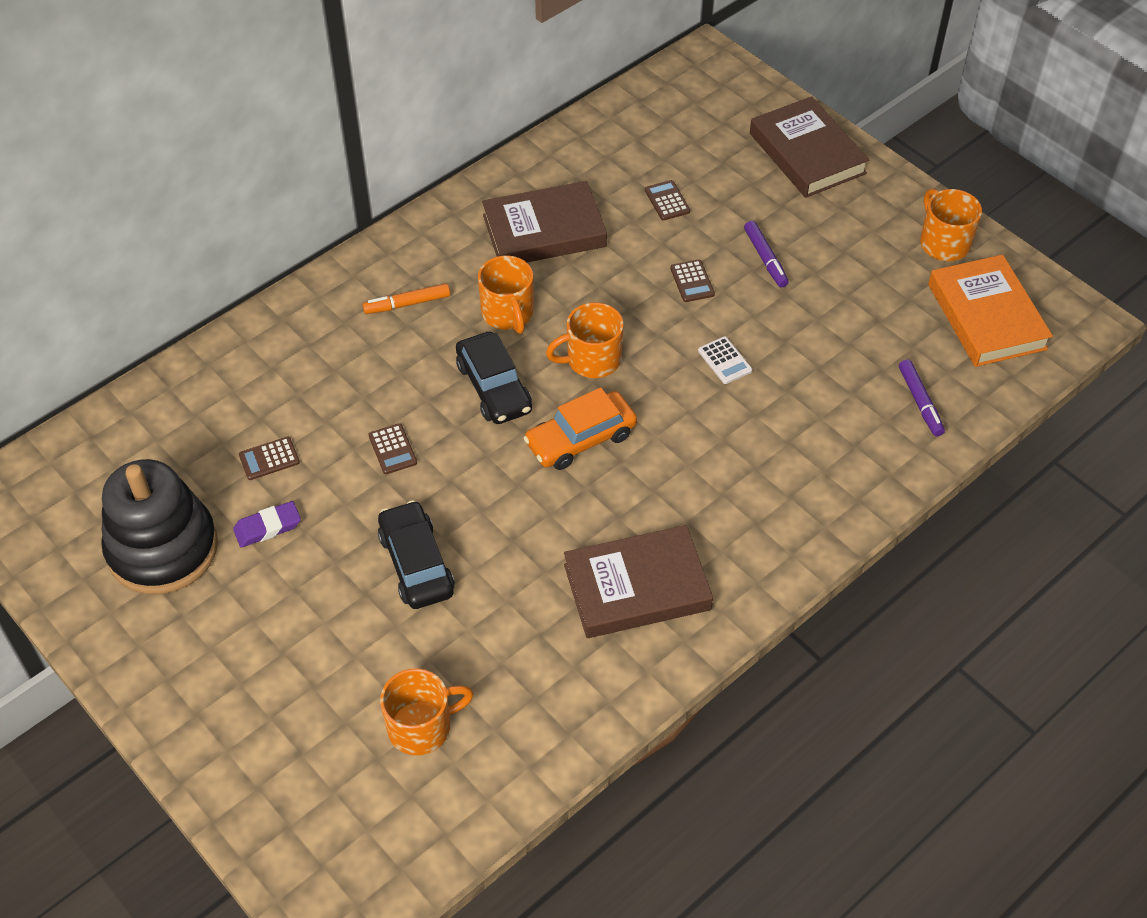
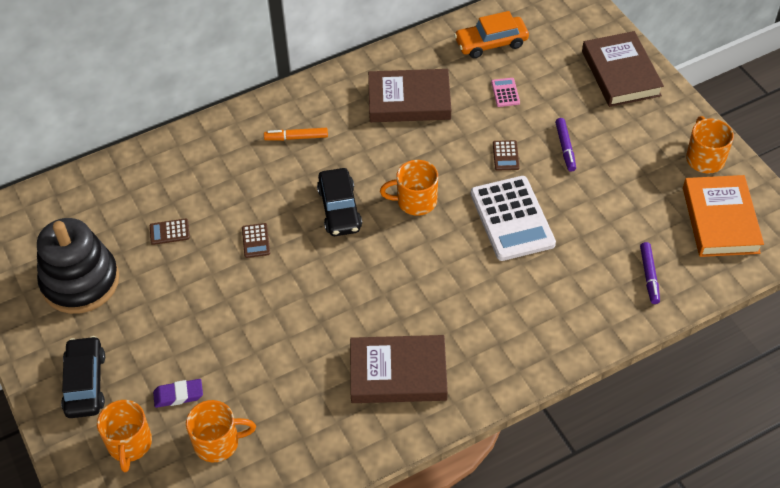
camera: 15 degrees right, 0 degrees up
purple eraser [233,501,301,547] -> purple eraser moved to [153,379,203,408]
black car [378,500,455,609] -> black car moved to [61,336,105,418]
orange mug [478,256,533,334] -> orange mug moved to [97,400,152,472]
orange car [524,387,637,470] -> orange car moved to [454,11,529,58]
brown calculator [645,180,690,221] -> pink calculator [491,78,520,107]
white calculator [698,336,752,384] -> white calculator [471,176,556,261], size x2.39

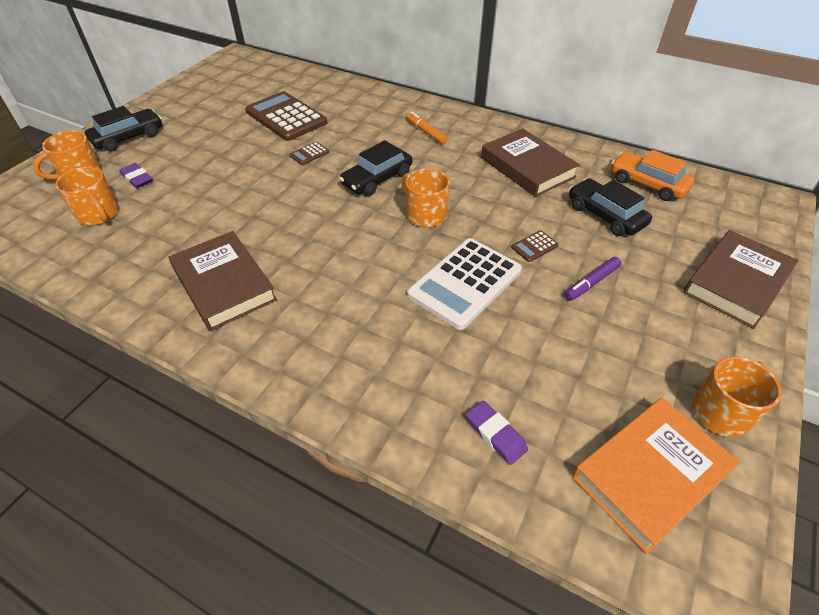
camera: 55 degrees right, 5 degrees down
black stacking toy [37,218,119,314] -> none
brown calculator [150,219,190,245] -> brown calculator [245,91,327,141], size x2.39
pink calculator [491,78,520,107] -> black car [569,178,652,236]
purple marker [640,242,660,304] -> purple eraser [466,401,528,465]

